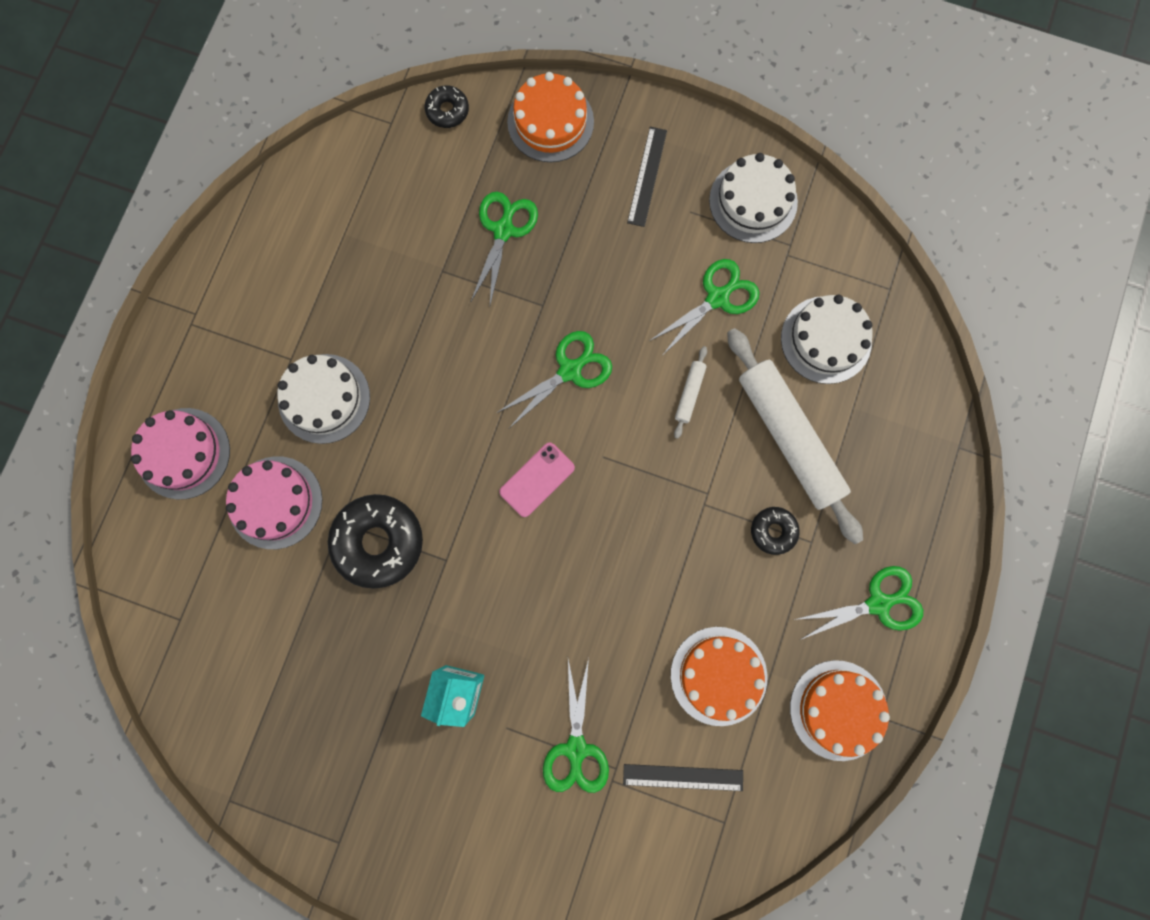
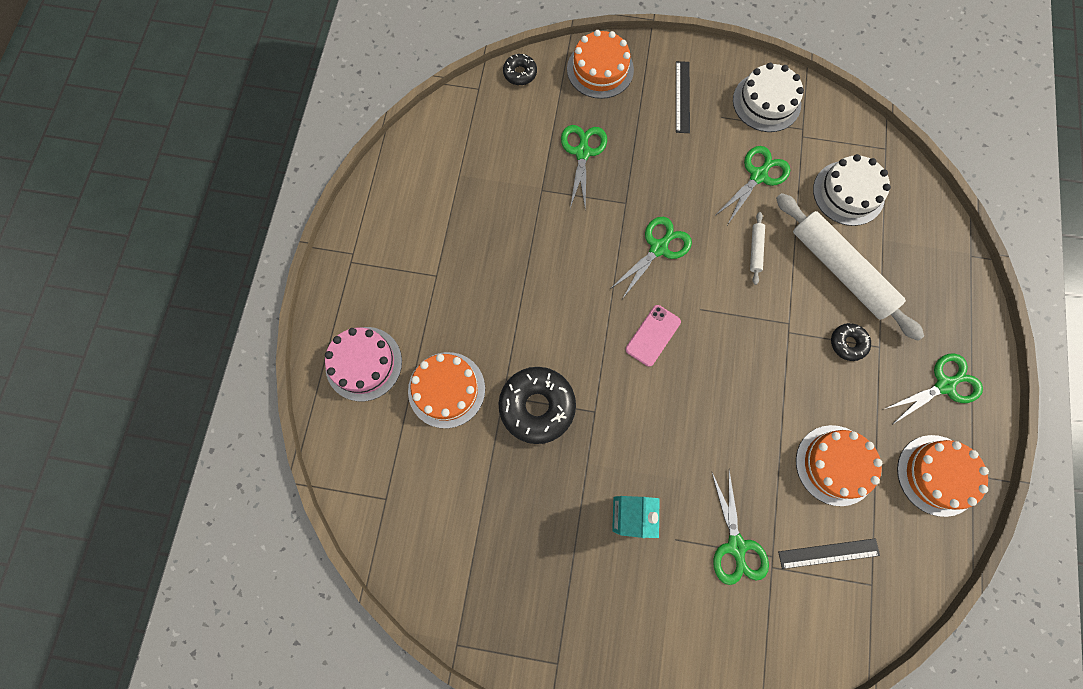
camera: 10 degrees left, 5 degrees down
pink cake [226,456,322,549] -> orange cake [408,352,485,428]
white cake [277,354,370,444] -> none

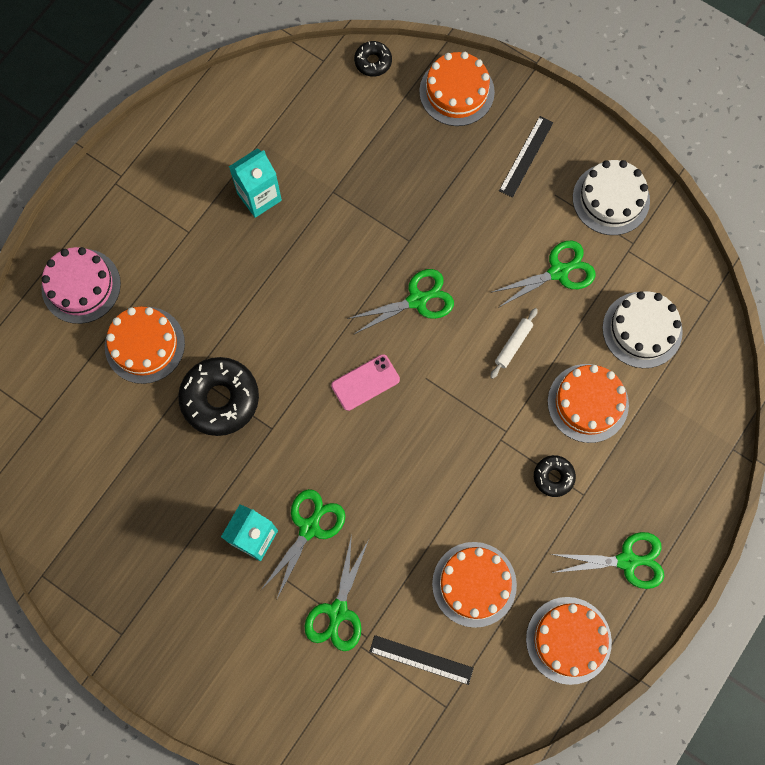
camera: 25 degrees right, 0 degrees up
green scissors [561,125,607,211] -> green scissors moved to [261,489,345,598]
white rolling pin [776,193,924,341] -> orange cake [548,364,629,443]
none -> turquoise carton [229,148,282,218]

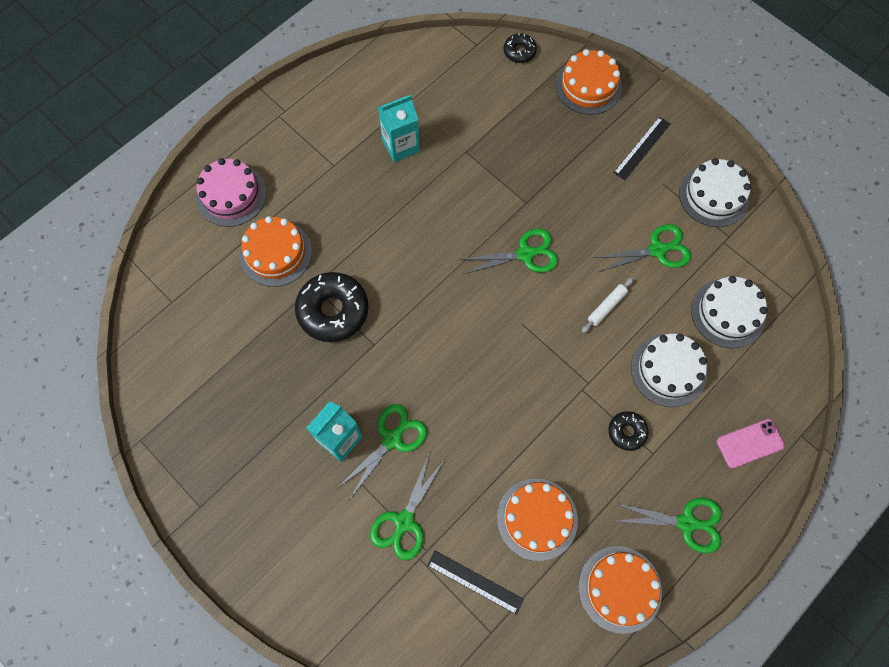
camera: 10 degrees right, 5 degrees down
pink phone [331,354,400,411] -> pink phone moved to [717,419,785,468]
orange cake [548,364,629,443] -> white cake [631,334,707,407]

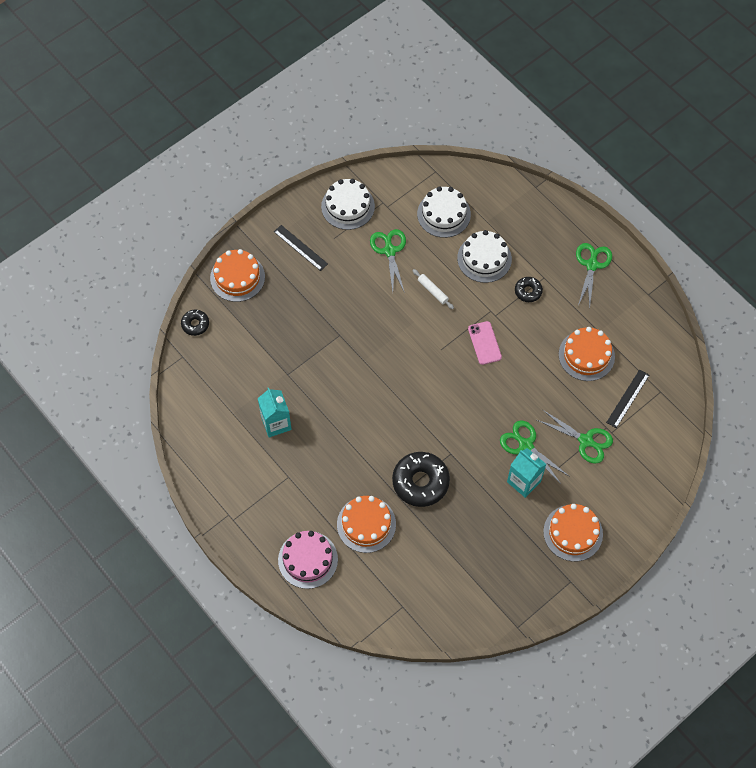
camera: 85 degrees left, 5 degrees down
green scissors [459,229,558,274] -> none
orange cake [578,546,662,634] -> orange cake moved to [543,504,603,562]
pink phone [717,419,785,468] -> pink phone moved to [468,321,502,365]

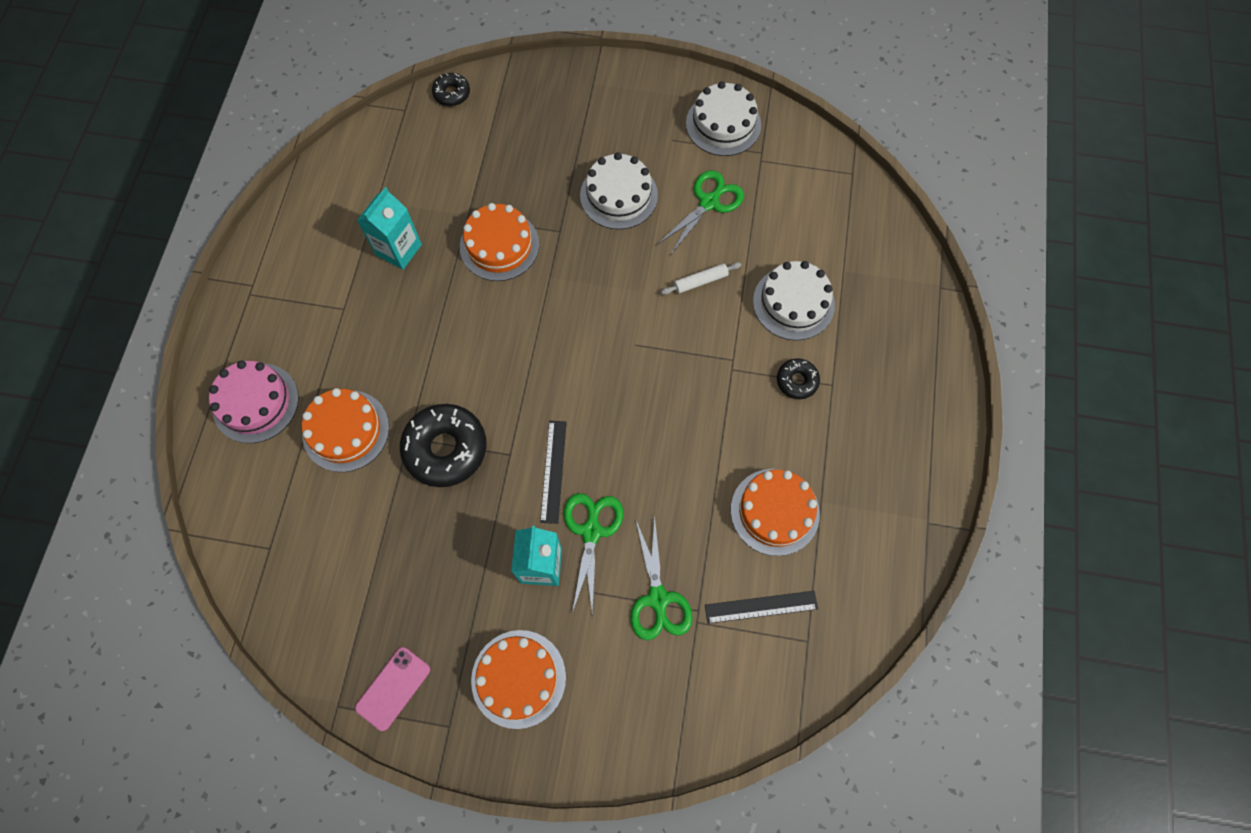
camera: 50 degrees right, 5 degrees up
orange cake [210,249,265,302] -> orange cake moved to [460,203,539,281]
black ruler [274,225,328,271] -> black ruler moved to [540,421,567,524]
white rolling pin [412,269,454,309] -> white rolling pin turned 60 degrees clockwise [661,262,741,295]
white cake [417,186,471,238] -> white cake moved to [580,152,658,230]
pink phone [468,321,502,365] -> pink phone moved to [355,647,430,731]
green scissors [576,243,612,308] -> none

